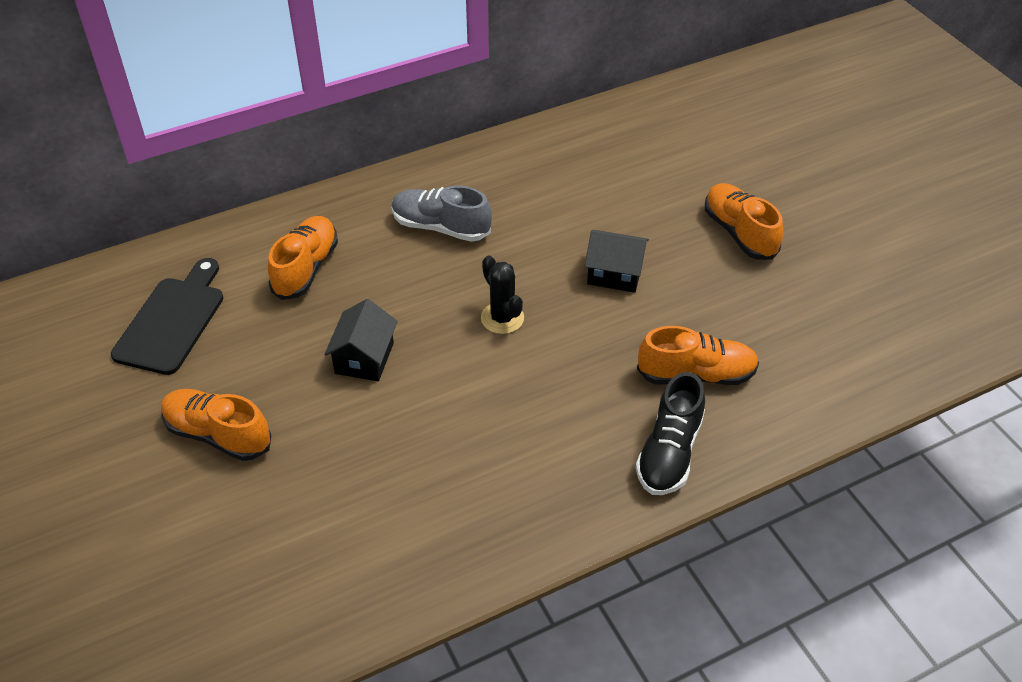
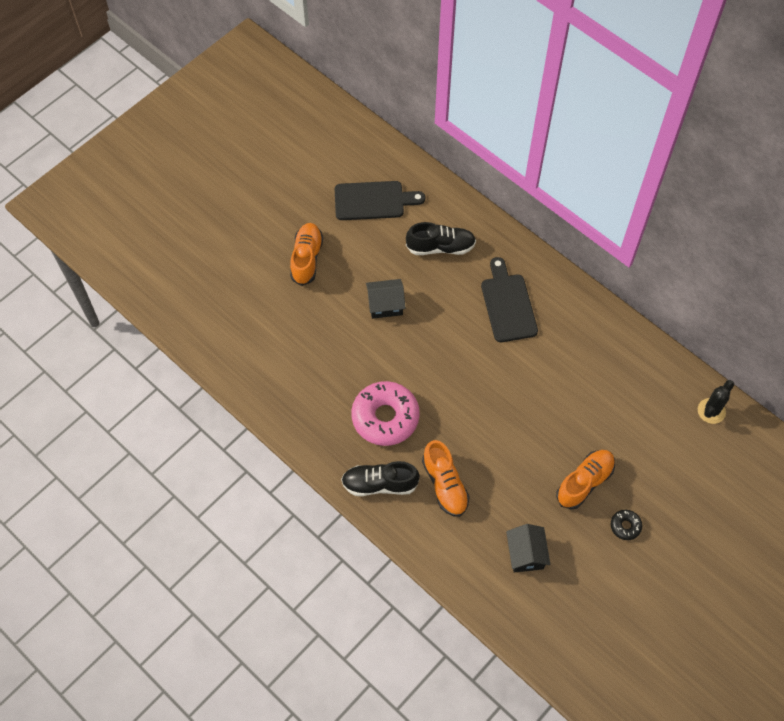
camera: 70 degrees right, 15 degrees up
orange shoe [268,216,338,300] -> black shoe [406,222,476,255]
grey shoe [391,186,492,242] -> black cutting board [481,257,538,342]
black cactus [481,255,524,334] -> black cactus moved to [698,380,734,424]
black house [585,230,649,293] -> black house moved to [506,524,551,572]
none -> pink donut [351,381,420,446]
none -> black donut [611,510,642,540]

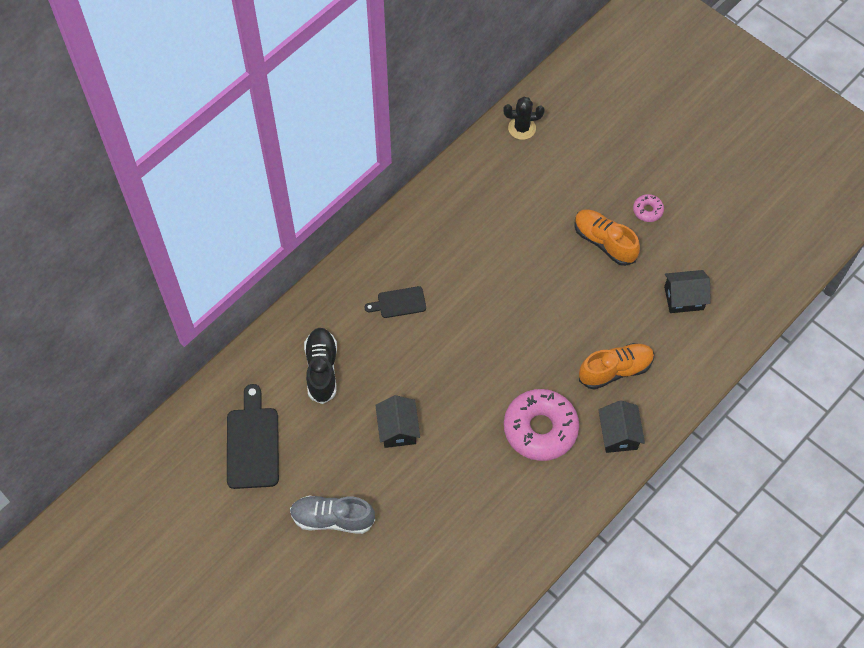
camera: 90 degrees left, 0 degrees up
orange shoe [290,223,323,286] -> grey shoe [290,496,375,534]
black shoe [341,461,420,496] -> black house [598,400,645,453]
black cutting board [481,257,538,342] -> black cutting board [365,286,426,318], size x0.58
black donut [611,510,642,540] -> pink donut [633,194,664,222]
black cactus [698,380,734,424] -> black cactus turned 45 degrees counterclockwise [503,97,545,140]

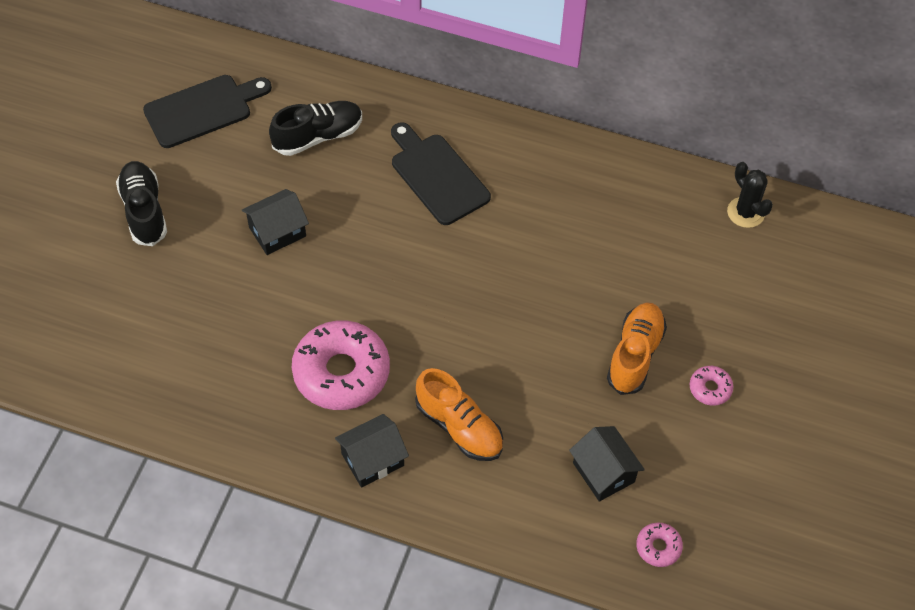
camera: 65 degrees right, 5 degrees down
grey shoe [290,496,375,534] -> black shoe [116,161,167,246]
black cutting board [365,286,426,318] -> black cutting board [391,122,491,225], size x1.73
none -> pink donut [636,522,683,567]

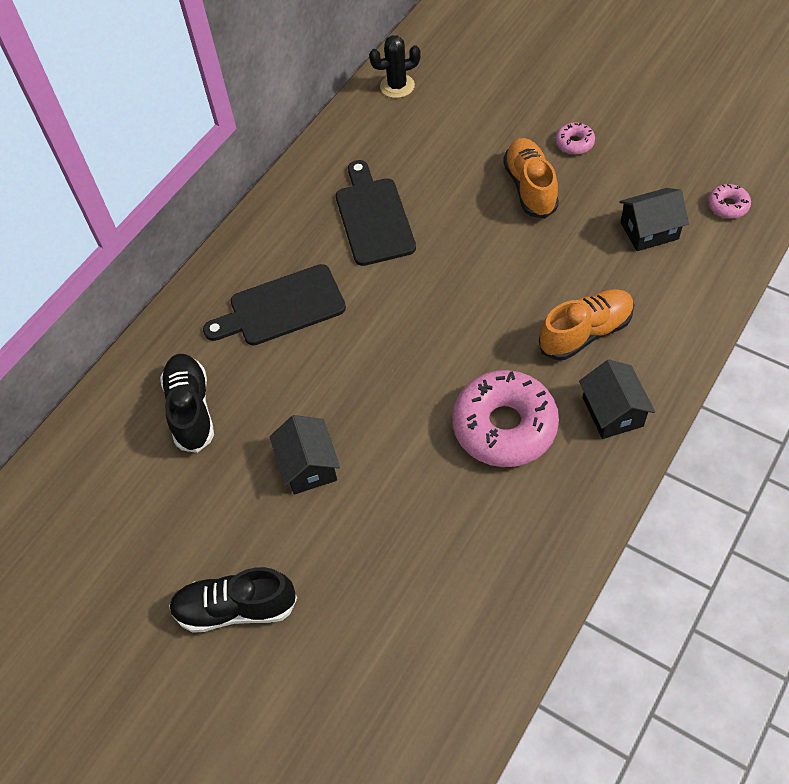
camera: 70 degrees left, 0 degrees up
black cutting board [143,75,272,148] -> black cutting board moved to [336,160,416,266]
orange shoe [607,302,667,395] -> orange shoe turned 45 degrees clockwise [503,138,559,218]

